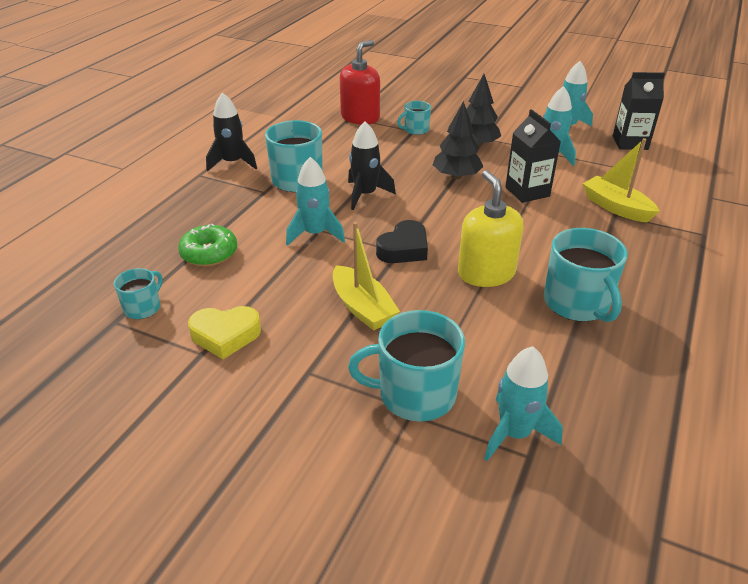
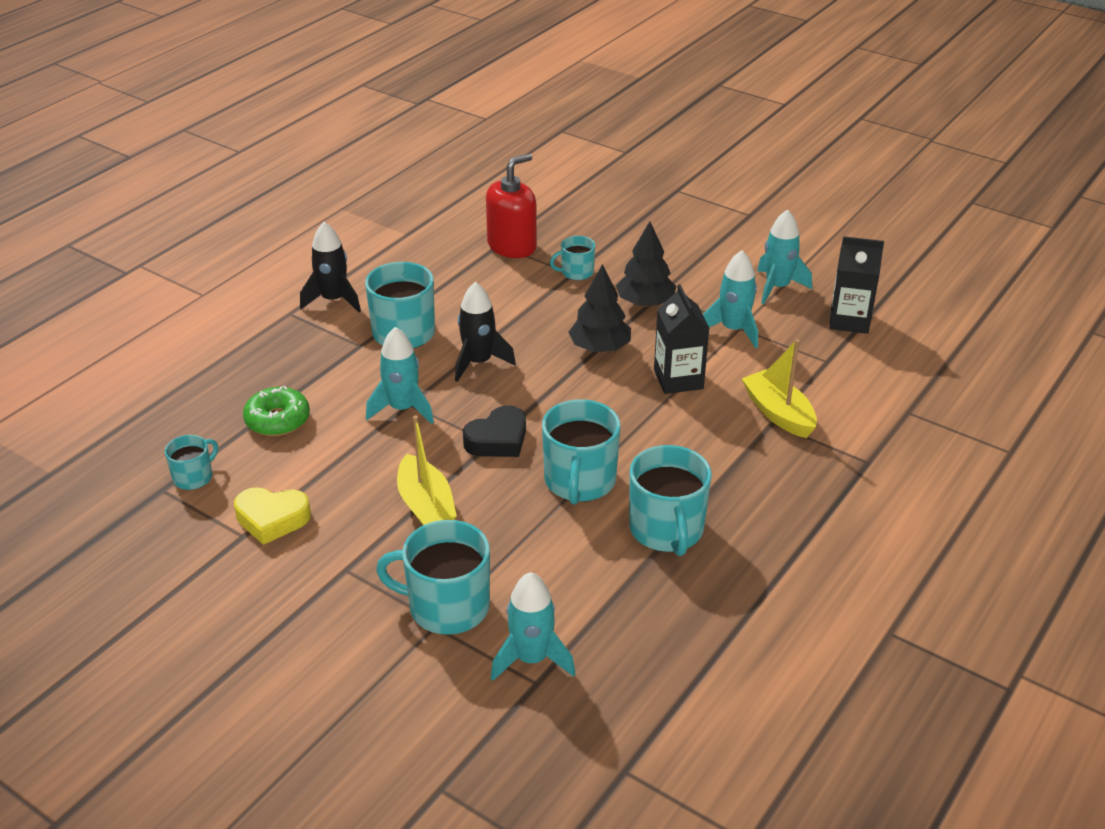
camera: 10 degrees right, 0 degrees up
yellow soap dispenser [458,170,524,287] -> turquoise mug [542,399,620,505]

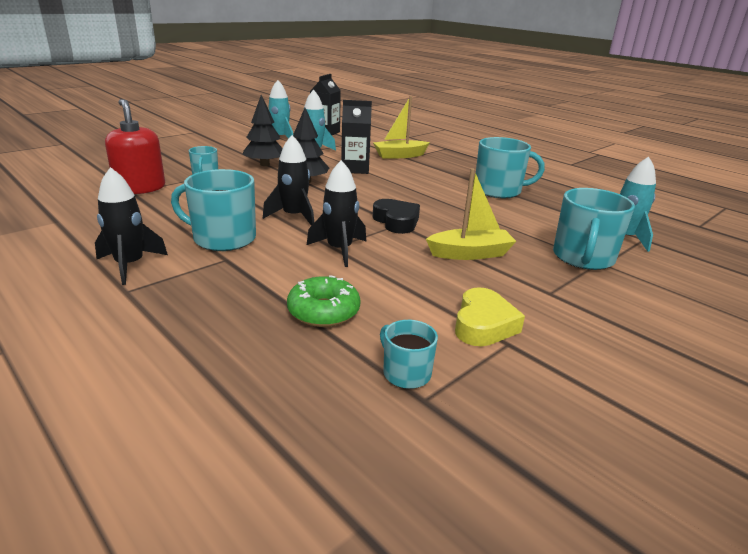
camera: 80 degrees left, 10 degrees down
turquoise rocket [366,327,434,424] -> black rocket [307,160,366,267]
turquoise mug [542,399,620,505] -> none

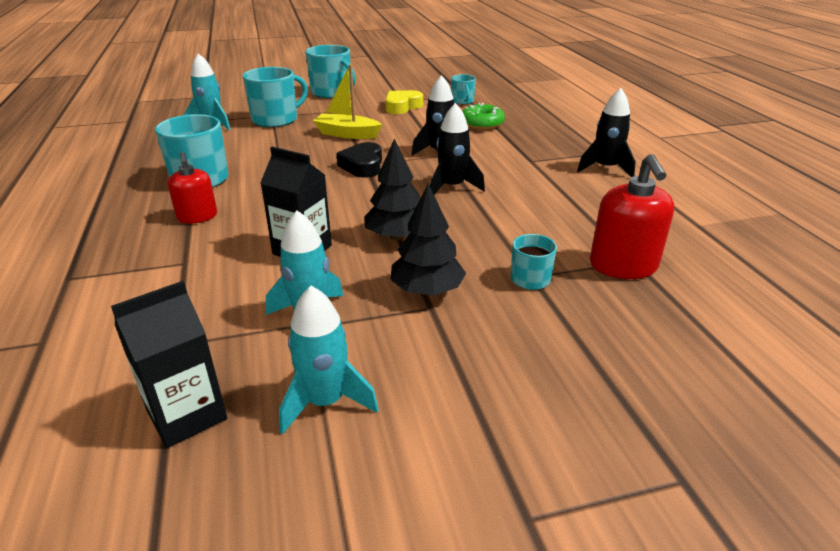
camera: 150 degrees left, 5 degrees up
turquoise mug [171,169,256,251] -> turquoise mug moved to [306,45,356,98]
yellow boat [373,96,430,159] -> none
none -> red soap dispenser [168,152,217,224]

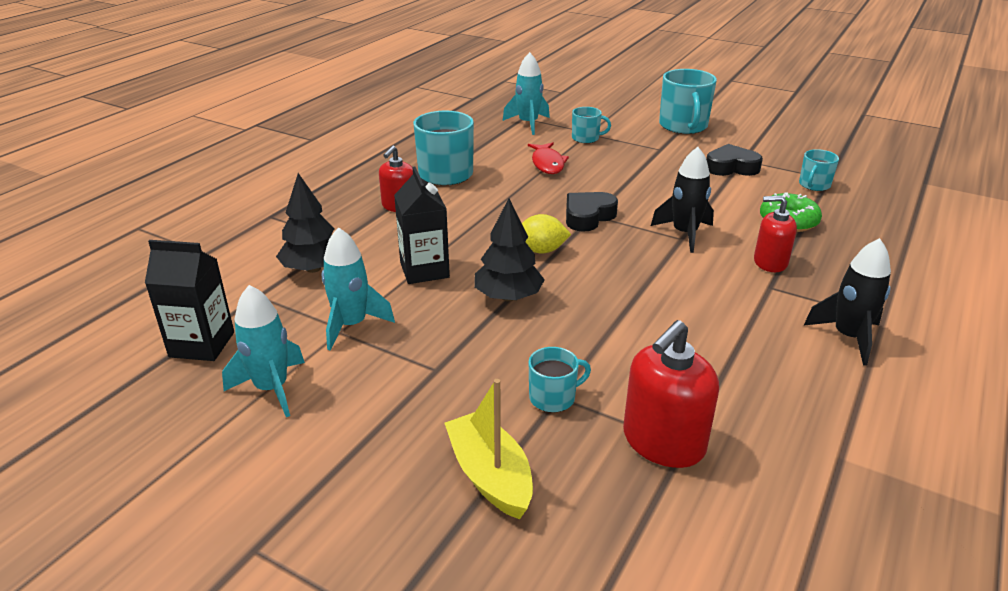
camera: 45 degrees right, 0 degrees up
turquoise mug [243,67,308,127] -> turquoise mug [572,107,611,143], size x0.54
yellow boat [313,64,382,139] -> yellow boat moved to [444,379,533,519]
yellow heart [385,90,423,114] -> black heart [706,144,763,176]
black tree [390,183,466,295] -> black tree moved to [276,173,334,273]
black rocket [430,103,485,195] -> none
none -> yellow lemon [522,214,571,254]
none -> red fish [528,142,569,174]
none -> red soap dispenser [754,195,797,272]

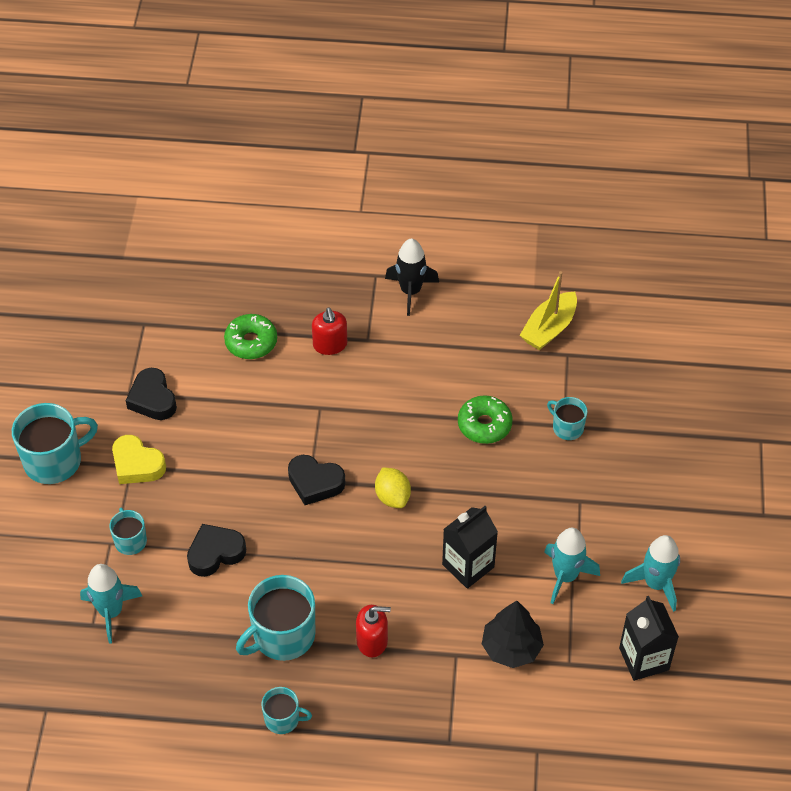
camera: 115 degrees left, 20 degrees up
yellow boat [444,379,533,519] -> yellow boat moved to [520,271,577,350]
black tree [474,198,545,301] -> none
red fish [528,142,569,174] -> black heart [187,524,246,577]
red soap dispenser [623,320,719,468] -> none
black rocket [651,147,714,253] -> none
turquoise mug [799,149,839,191] -> turquoise mug moved to [261,687,312,734]
none -> yellow heart [112,435,166,484]
none -> green donut [458,395,513,444]

